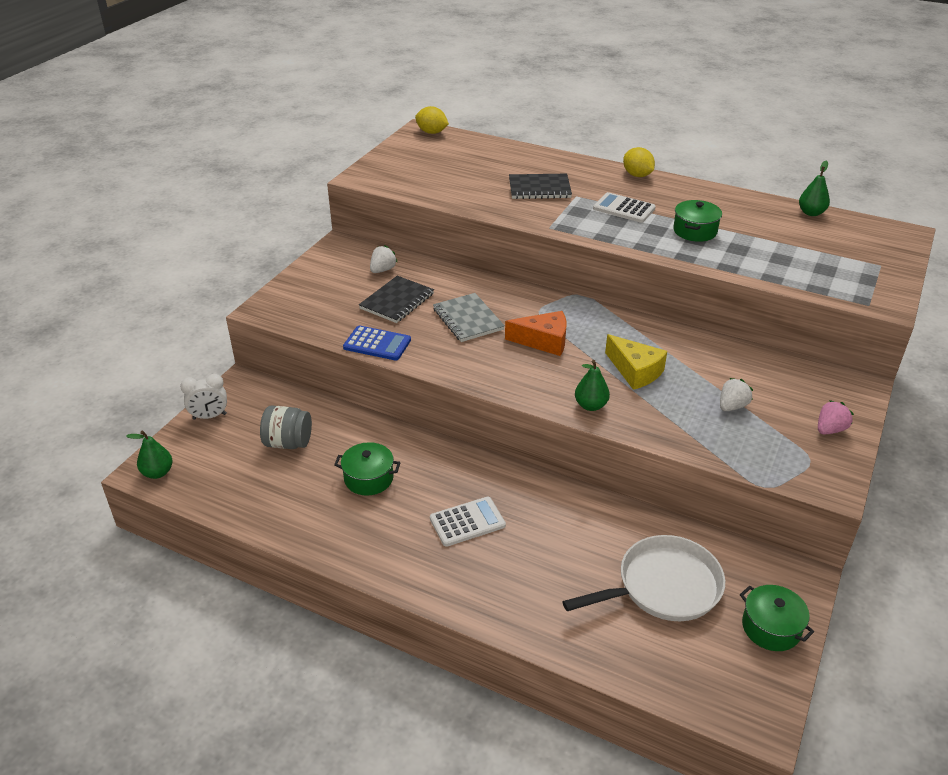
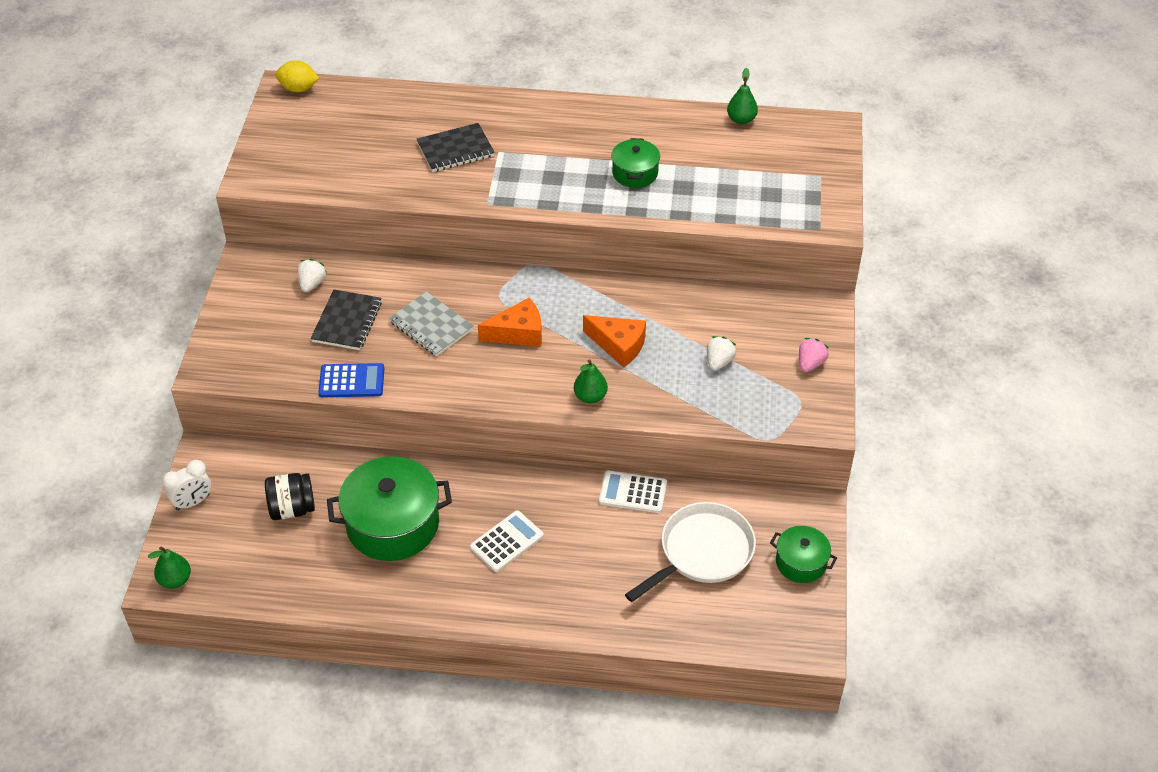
camera: 20 degrees left, 10 degrees up
grey jar [260,406,312,449] -> black jar [265,473,315,520]
green pot [334,442,401,496] -> green pot [327,456,452,561], size x1.86
white calculator [593,192,656,223] -> white calculator moved to [599,470,667,513]
yellow cheese [605,334,667,390] -> orange cheese [583,315,646,368]
yellow lemon [623,147,655,177] -> none

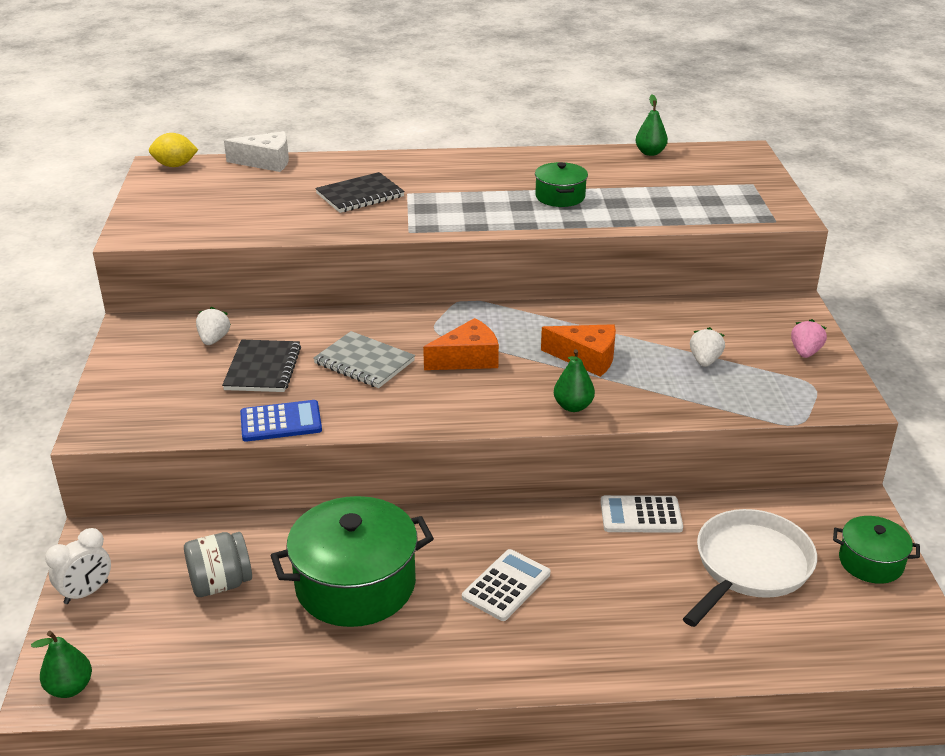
camera: 10 degrees left, 15 degrees down
black jar [265,473,315,520] -> grey jar [184,532,252,597]
none -> white cheese [224,131,289,172]

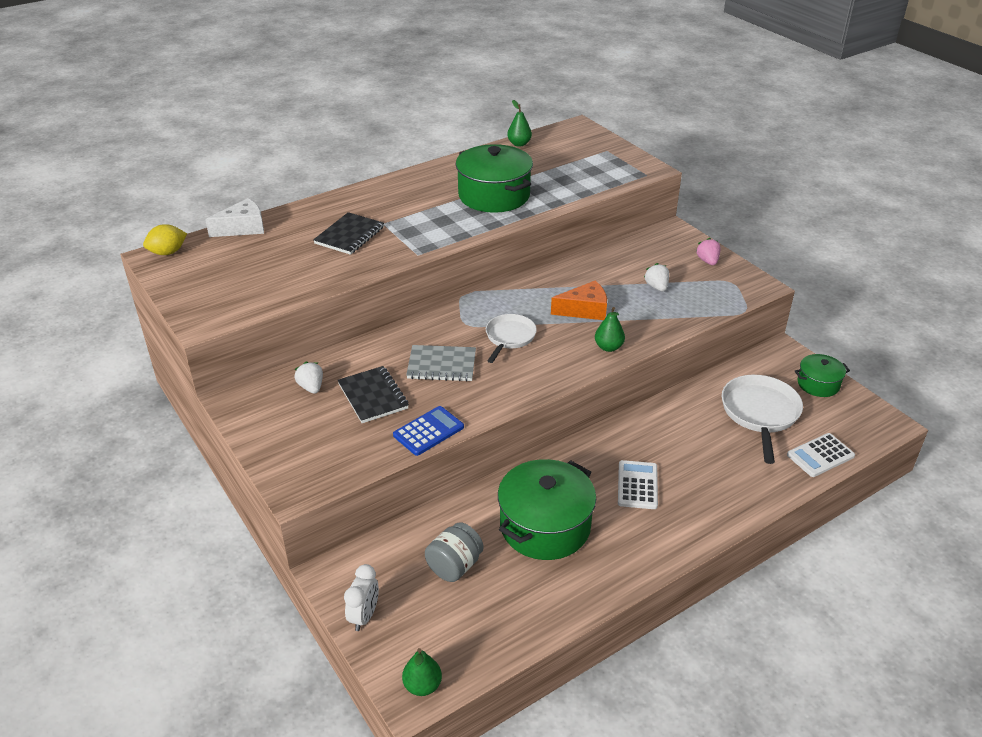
camera: 30 degrees left, 5 degrees up
orange cheese [423,318,499,370] -> white pan [486,314,537,363]
green pot [535,162,588,207] -> green pot [455,144,533,213], size x1.86
white calculator [600,495,683,533] -> white calculator moved to [787,433,855,477]

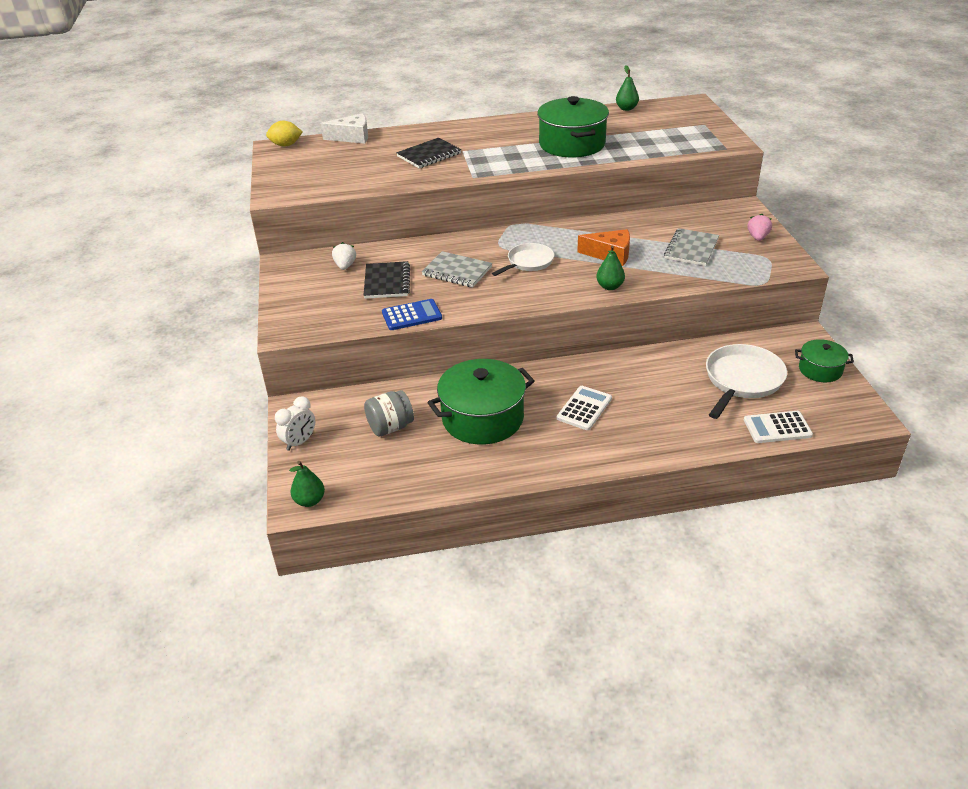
camera: 25 degrees right, 0 degrees up
white strawberry [644,263,669,292] -> grey notebook [664,228,719,266]

